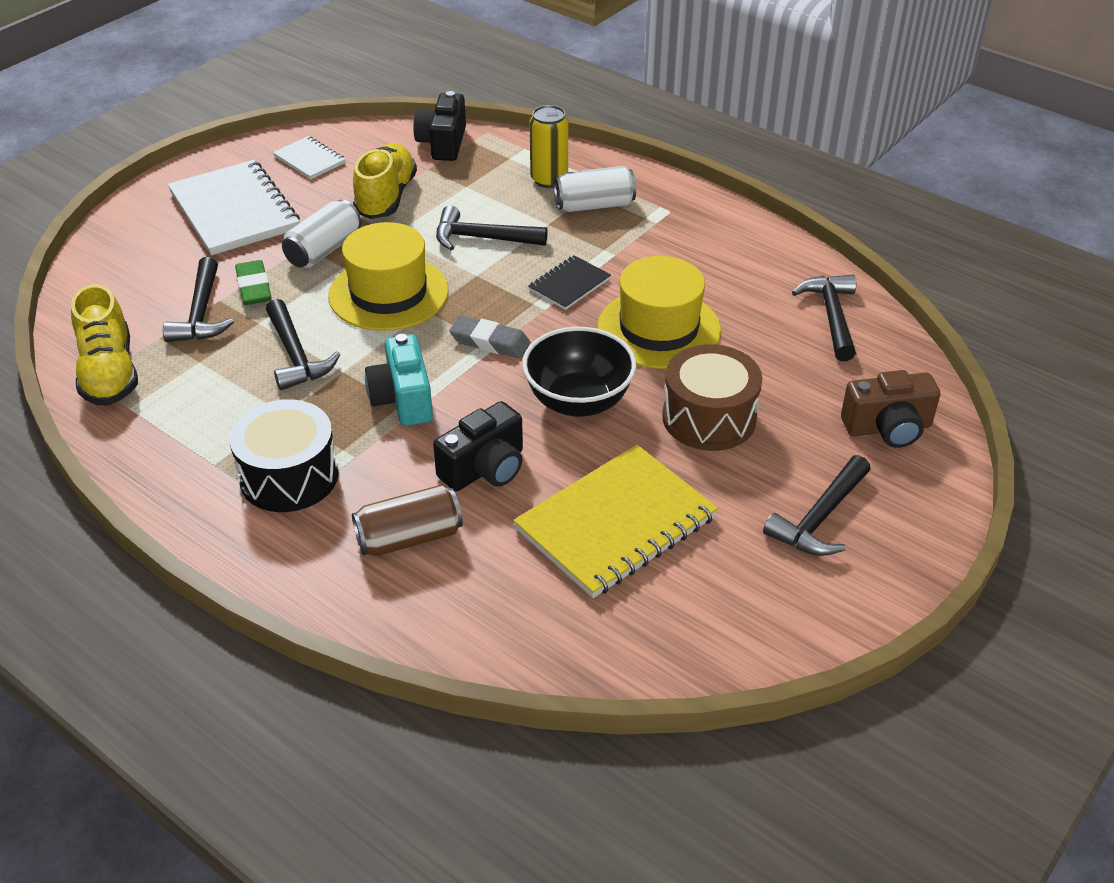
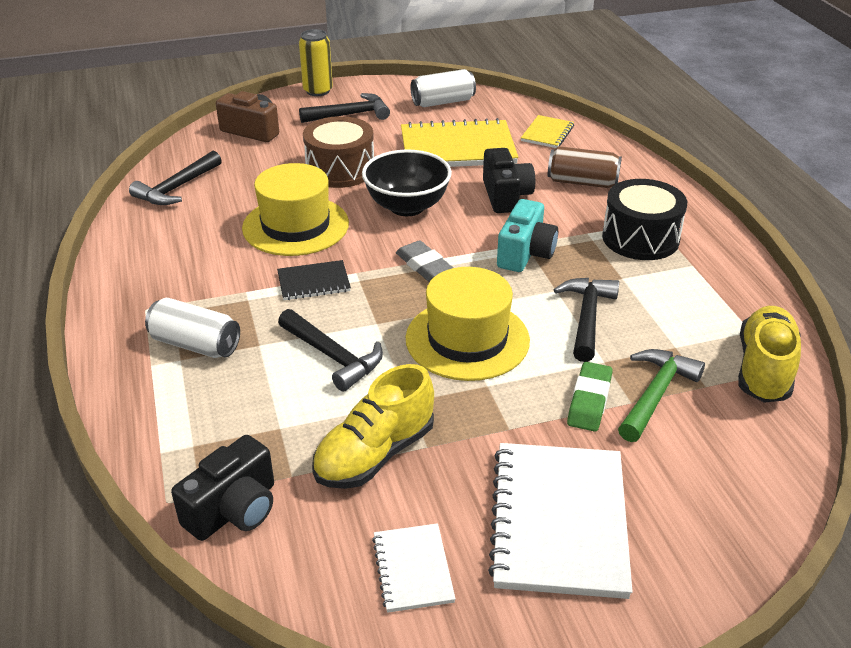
camera: 145 degrees left, 5 degrees down
black hammer [163,257,234,342] -> green hammer [618,349,705,442]
white can [282,200,362,268] -> white can moved to [410,69,476,107]
black camera [433,401,523,491] -> black camera turned 90 degrees clockwise [483,148,535,213]
yellow can [530,105,568,188] -> yellow can moved to [299,29,333,96]
none -> yellow notebook [521,115,574,148]

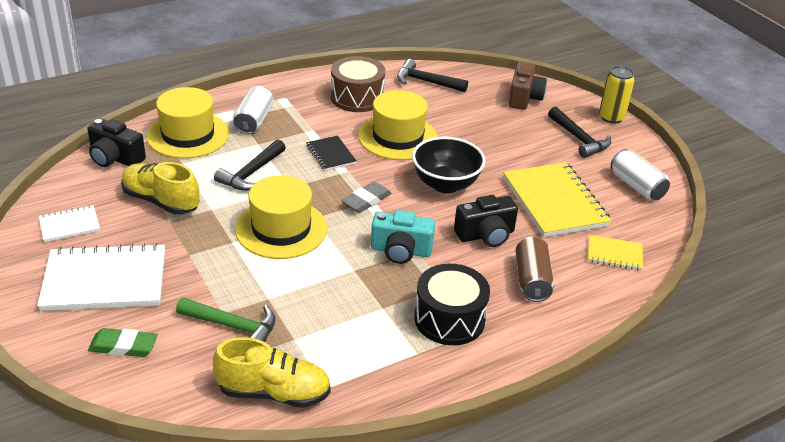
camera: 75 degrees right, 0 degrees up
brown drum [303,116,374,188] -> brown drum moved to [331,56,385,112]
black hammer [554,278,619,362] -> none
green eraser [567,362,613,432] -> green eraser moved to [88,328,158,357]
none -> yellow hat [146,87,229,158]

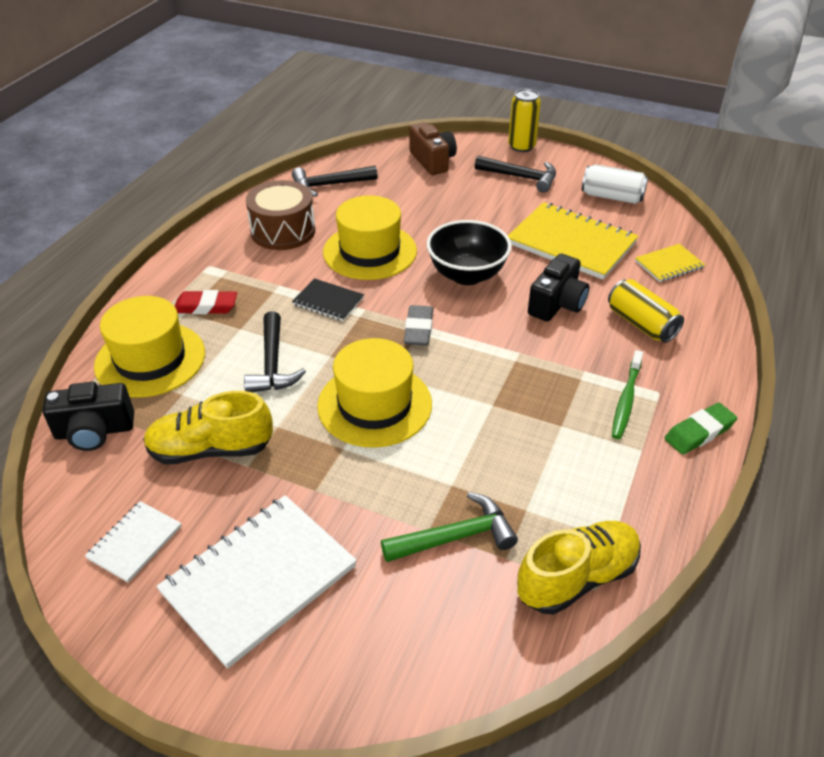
camera: 35 degrees left, 5 degrees up
green eraser [88,328,158,357] -> green eraser moved to [665,403,737,455]
white can [233,86,274,134] -> red eraser [175,290,237,314]
turquoise camera [371,210,435,264] -> none
black drum [414,264,490,345] -> green toothbrush [612,350,643,439]
brown can [515,237,554,302] -> yellow can [608,279,684,343]

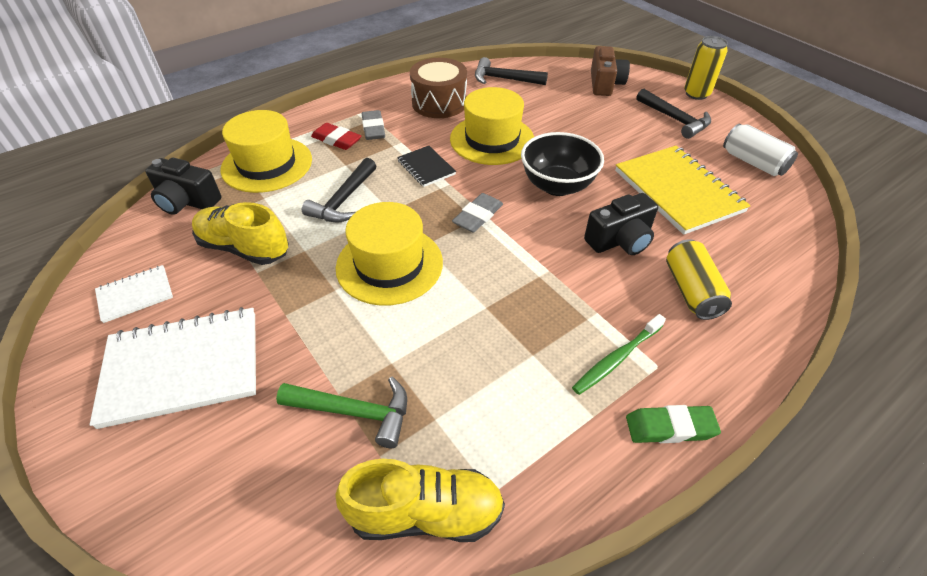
camera: 30 degrees right, 5 degrees up
yellow notebook [635,244,705,282] -> none
none -> grey eraser [361,110,385,140]

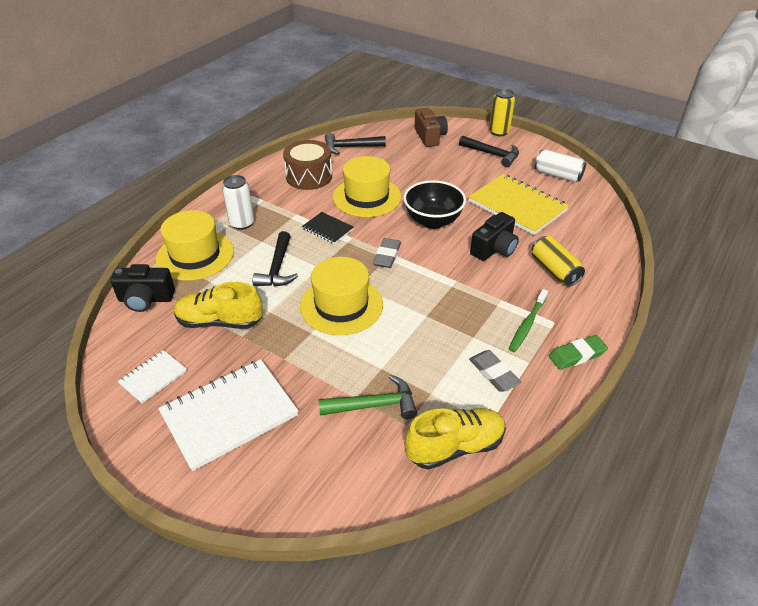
camera: 20 degrees left, 5 degrees down
red eraser [311,123,361,150] -> white can [222,175,254,230]
grey eraser [361,110,385,140] -> grey eraser moved to [469,350,522,392]

